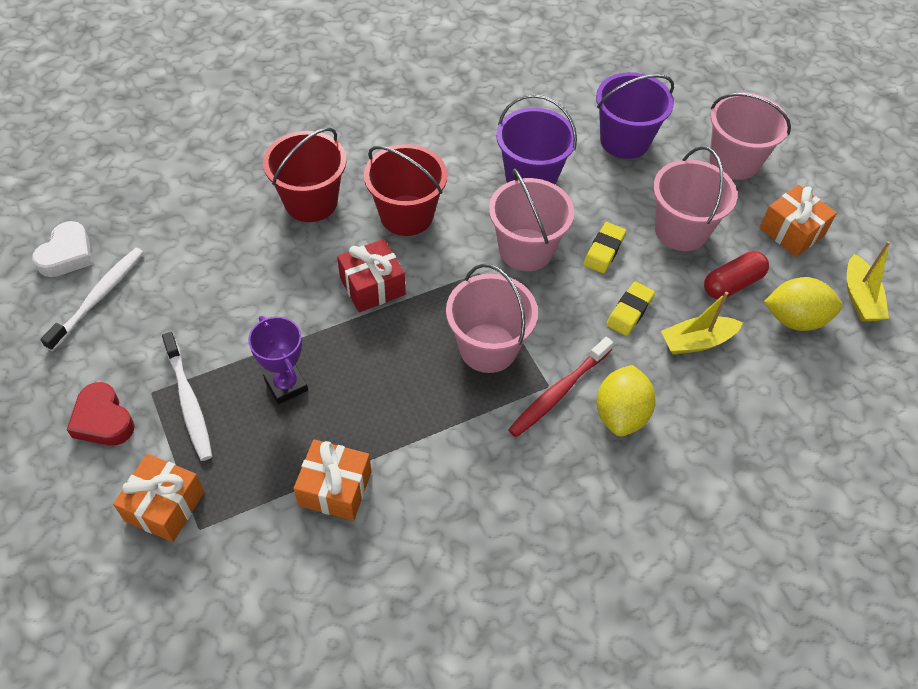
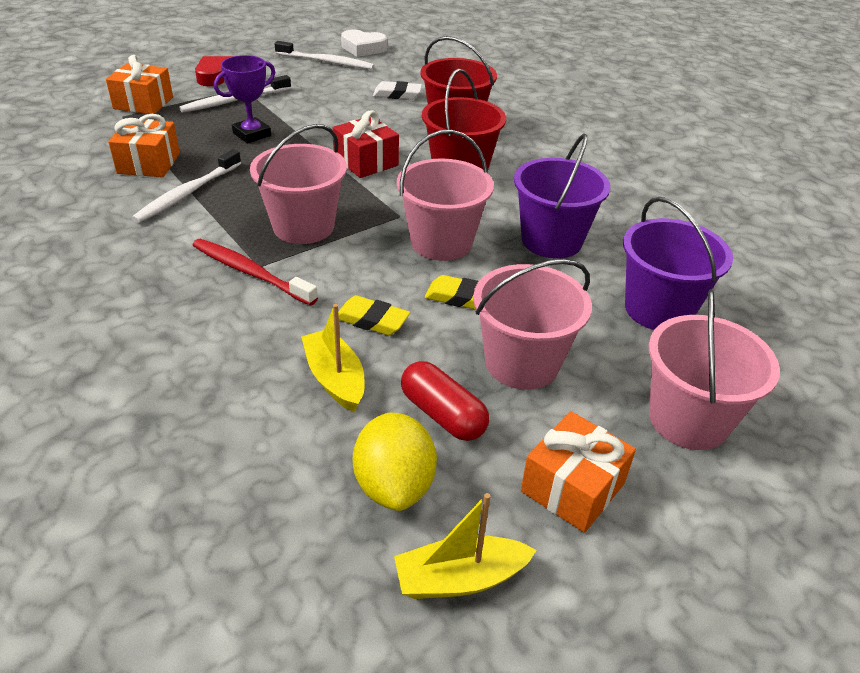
camera: 80 degrees right, 15 degrees down
yellow lemon [596,365,656,436] -> none
none -> white toothbrush [132,149,241,223]
none -> white eraser [373,81,422,100]

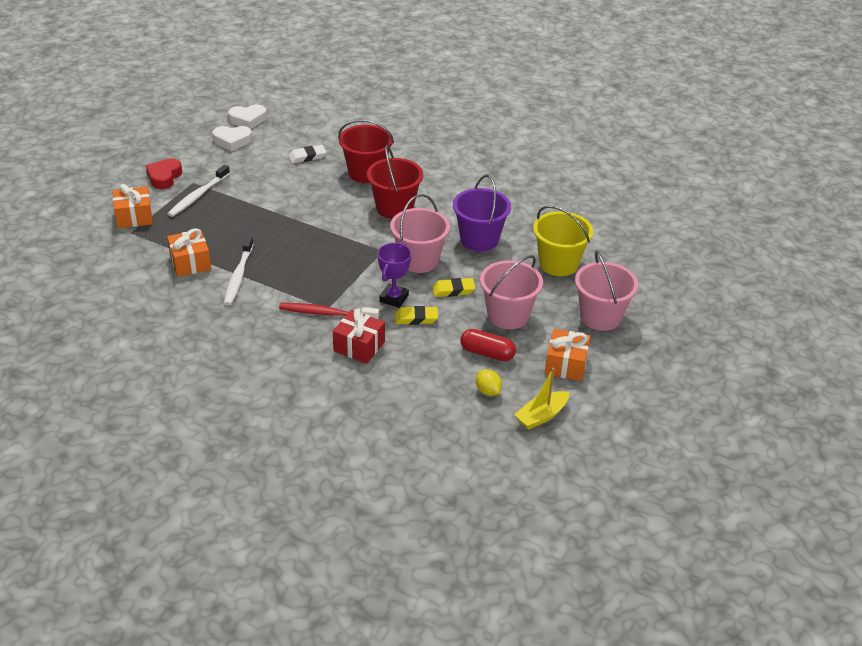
camera: 25 degrees left, 0 degrees up
purple trophy [214,55,275,143] -> purple trophy moved to [377,243,411,308]
pink bucket [250,124,347,244] -> none
white toothbrush [275,41,375,70] -> white heart [212,126,252,151]
yellow boat [301,304,365,412] -> none
red gift [333,110,399,178] -> red gift moved to [333,308,385,364]
yellow lemon [353,412,437,511] -> yellow lemon [476,369,502,396], size x0.60
purple bucket [623,197,733,330] -> yellow bucket [533,205,593,276]

